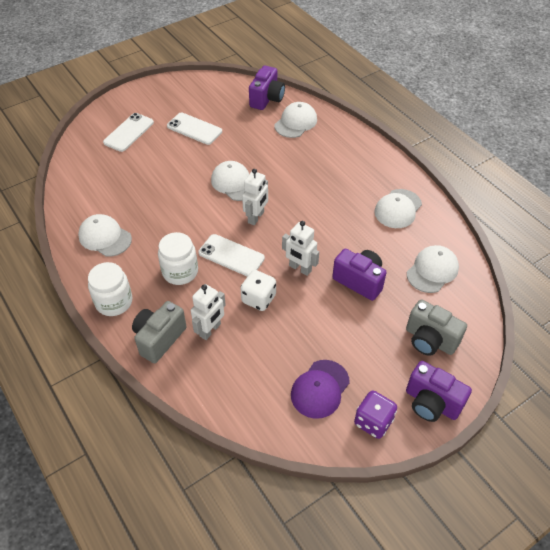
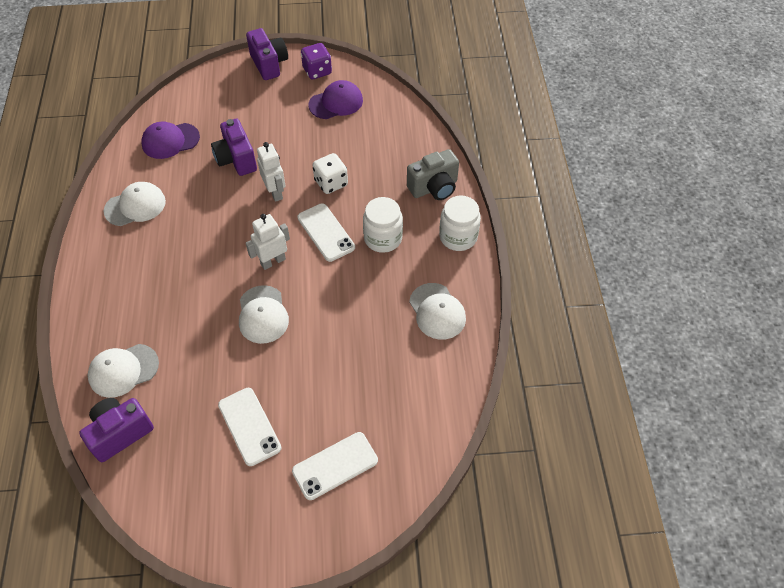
camera: 150 degrees left, 5 degrees up
white robot [191,284,226,340] -> none
grey camera [406,299,467,356] -> none
white cap [407,245,459,293] -> purple cap [141,121,200,159]

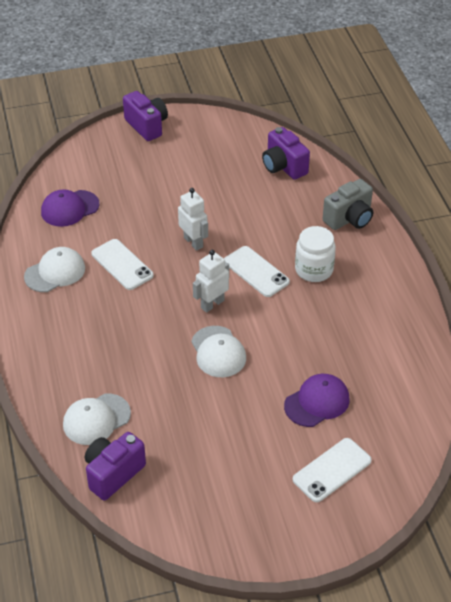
camera: 10 degrees left, 10 degrees down
purple camera [211,119,257,176] -> purple camera moved to [262,127,310,180]
white phone [218,388,282,466] -> white phone moved to [91,239,154,290]
purple dice [301,43,332,79] -> none
purple cap [309,80,363,119] -> purple cap moved to [284,374,350,427]
white dice [312,153,348,194] -> none
white cap [409,283,466,340] -> none
white jar [439,195,481,251] -> none

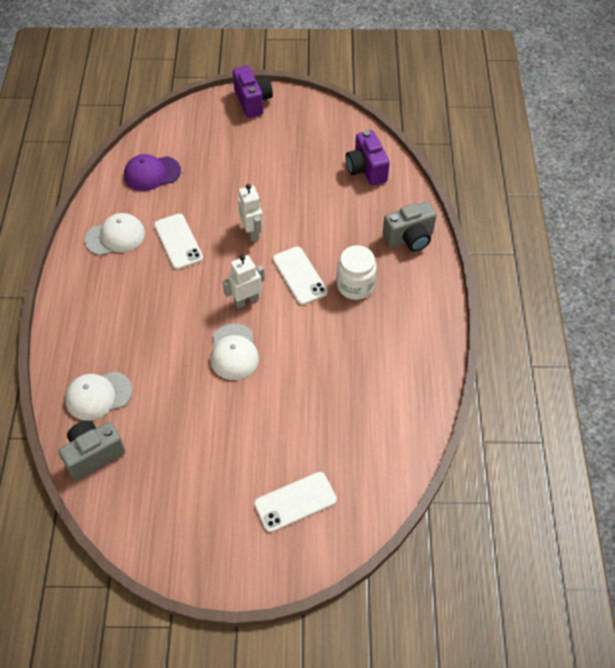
camera: 15 degrees right, 10 degrees up
purple camera [85,432,146,500] -> grey camera [58,420,125,481]
purple cap [284,374,350,427] -> none

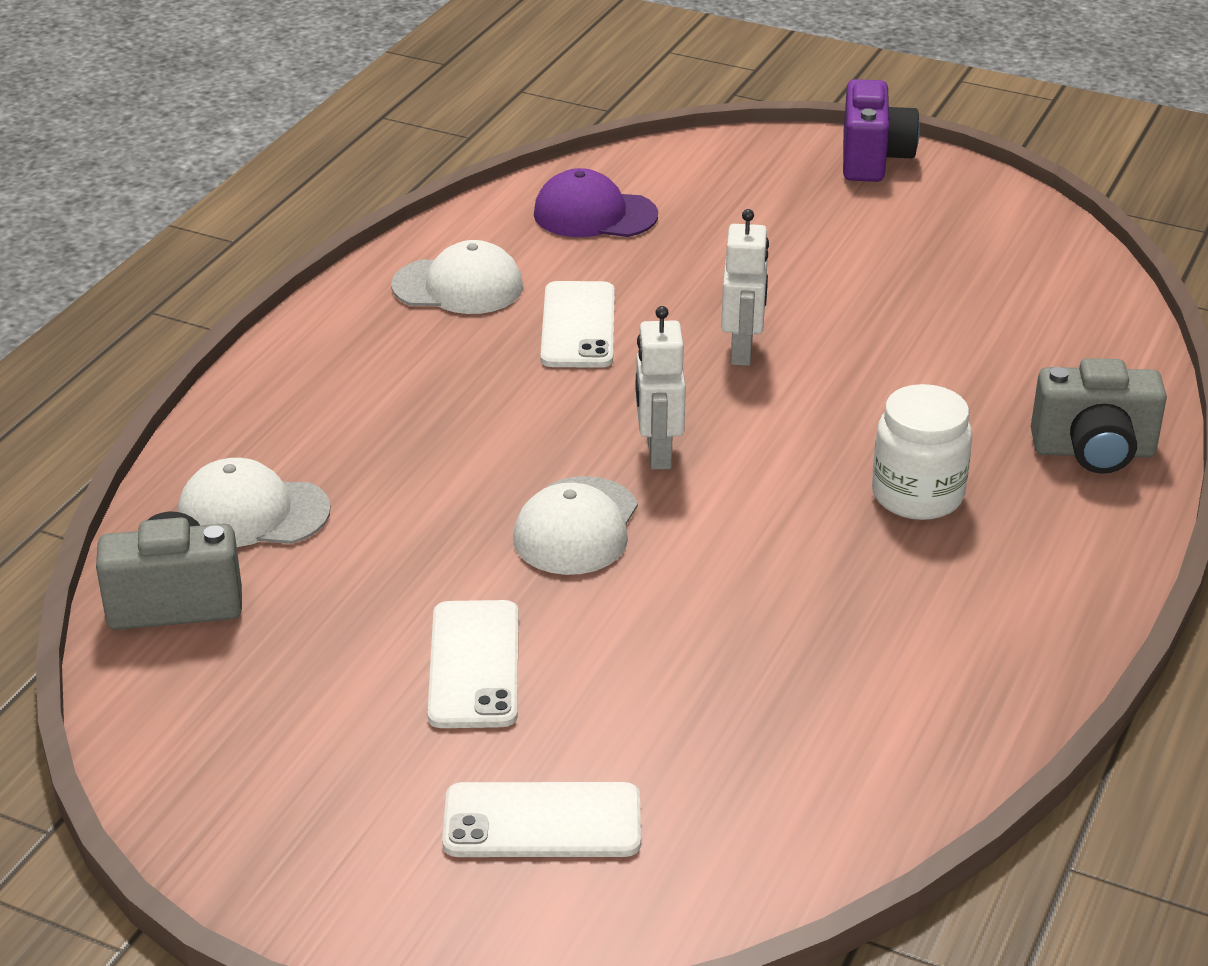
camera: 25 degrees right, 20 degrees down
white robot [223,255,265,308] -> white robot turned 90 degrees counterclockwise [636,306,686,470]
white phone [273,246,328,305] -> white phone moved to [428,600,519,728]
purple camera [346,130,390,186] -> none

